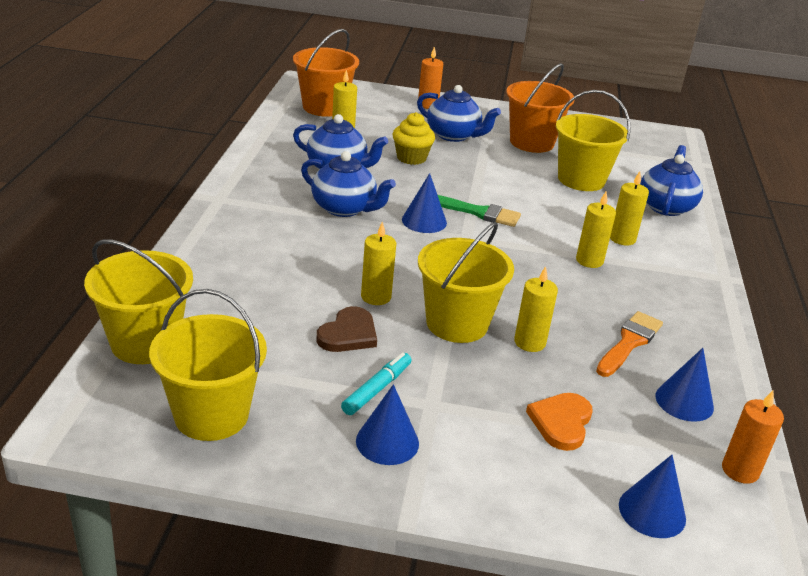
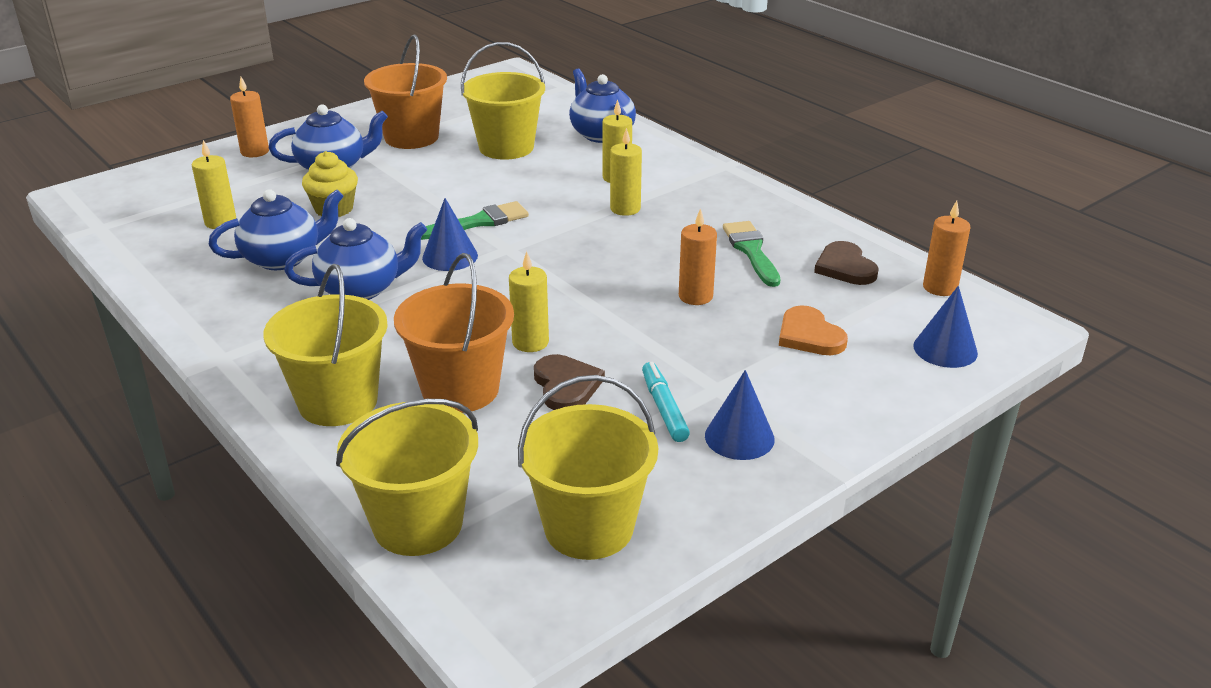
camera: 45 degrees left, 0 degrees up
orange bucket [293,29,359,117] -> orange bucket moved to [394,253,514,413]
yellow bucket [418,222,514,343] -> yellow bucket moved to [263,264,388,426]
yellow candle [514,266,558,352] -> orange candle [679,208,717,305]
orange brush [596,311,663,377] -> green brush [723,221,780,287]
blue cone [656,348,714,422] -> brown heart [814,241,879,285]

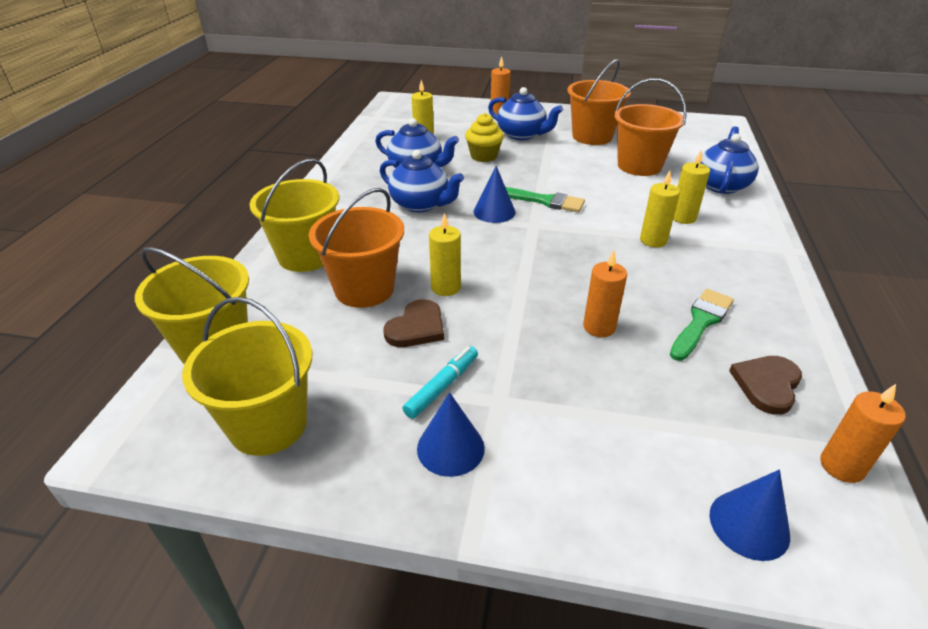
camera: 50 degrees right, 5 degrees up
yellow bucket [461,42,545,160] -> orange bucket [615,78,687,176]
orange heart [779,305,848,355] -> none

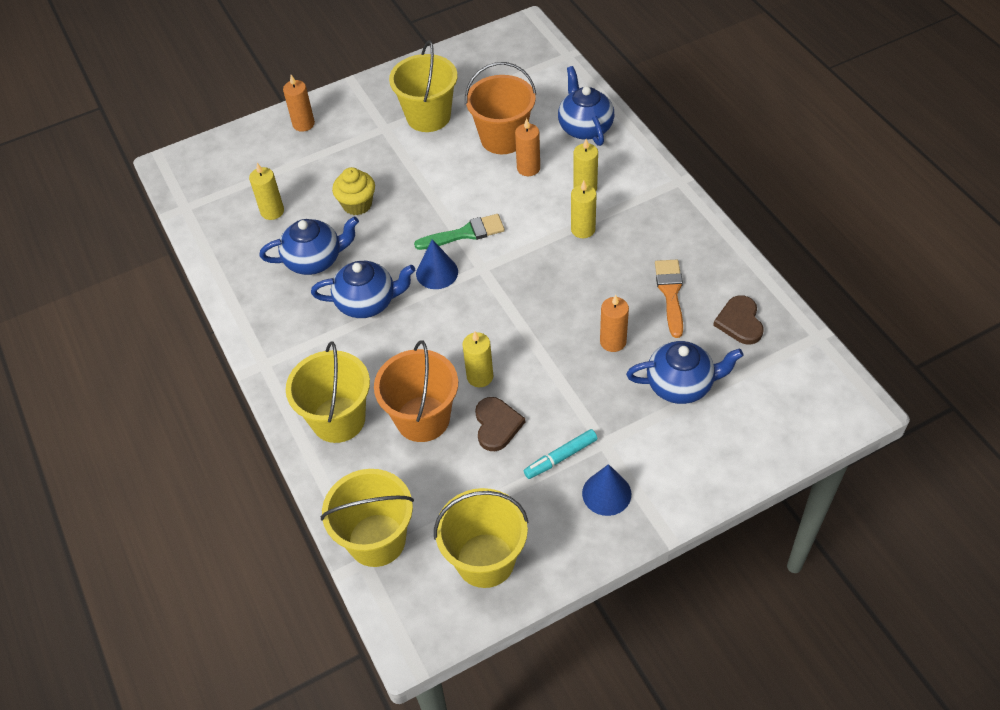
camera: 35 degrees left, 15 degrees up
turquoise marker [402,346,478,419] -> turquoise marker turned 120 degrees counterclockwise [524,429,597,479]
blue teapot [488,87,563,140] -> blue teapot moved to [626,341,743,404]
orange bucket [568,59,631,145] -> yellow bucket [389,40,458,132]
green brush [670,289,734,361] -> orange brush [655,260,683,338]
blue cone [709,470,790,561] -> none
orange candle [820,384,906,483] -> orange candle moved to [515,118,540,176]

